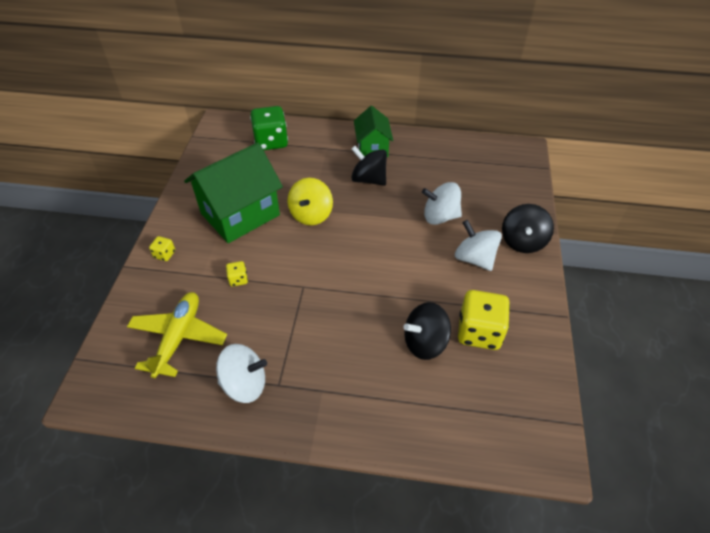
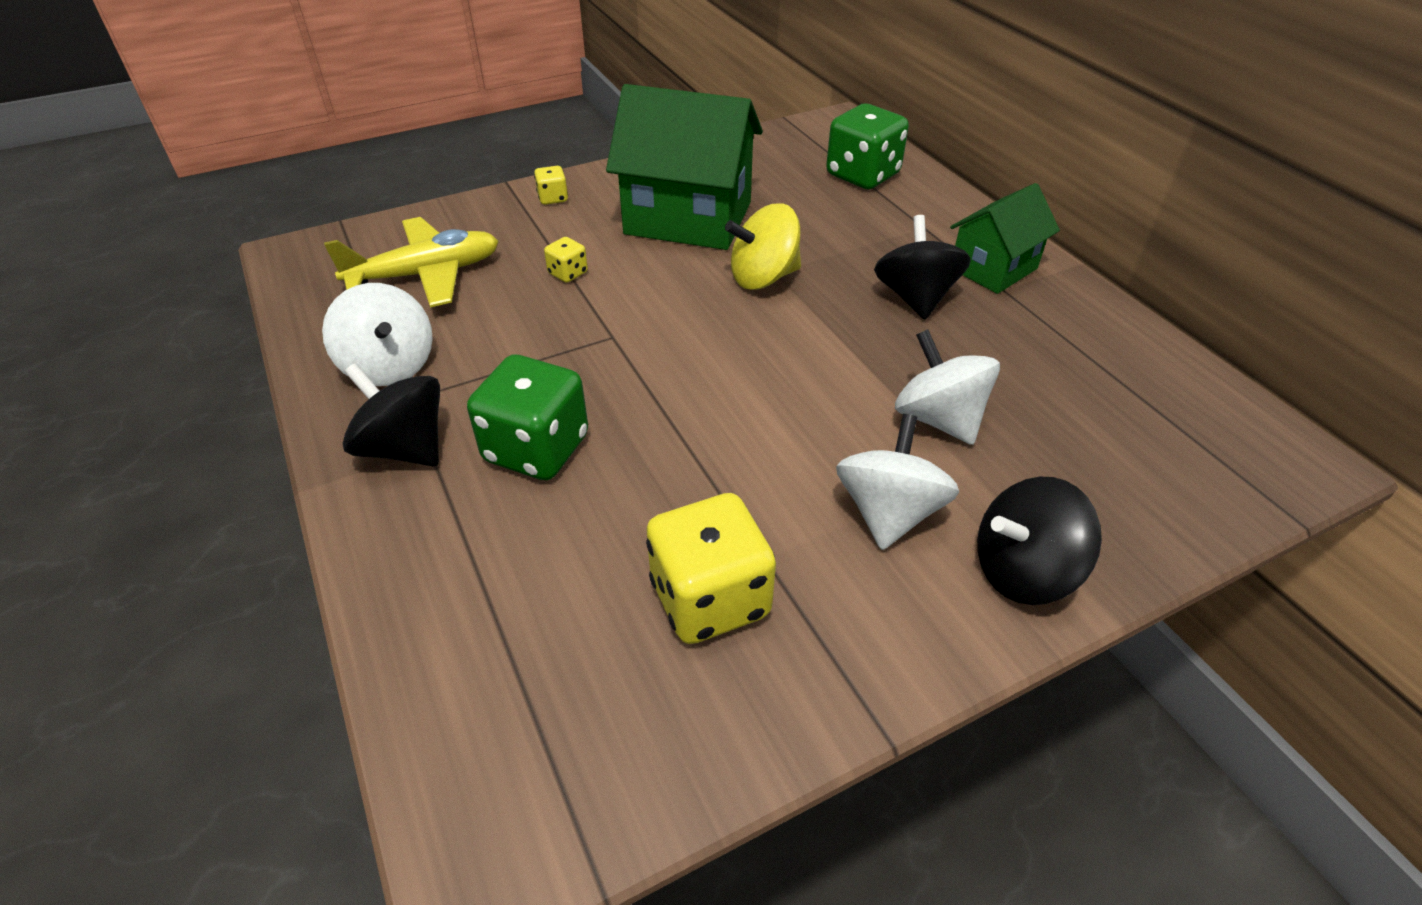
camera: 55 degrees right, 5 degrees down
black spinning top [403,302,451,360] -> black spinning top moved to [343,363,440,466]
none -> green dice [467,355,588,480]

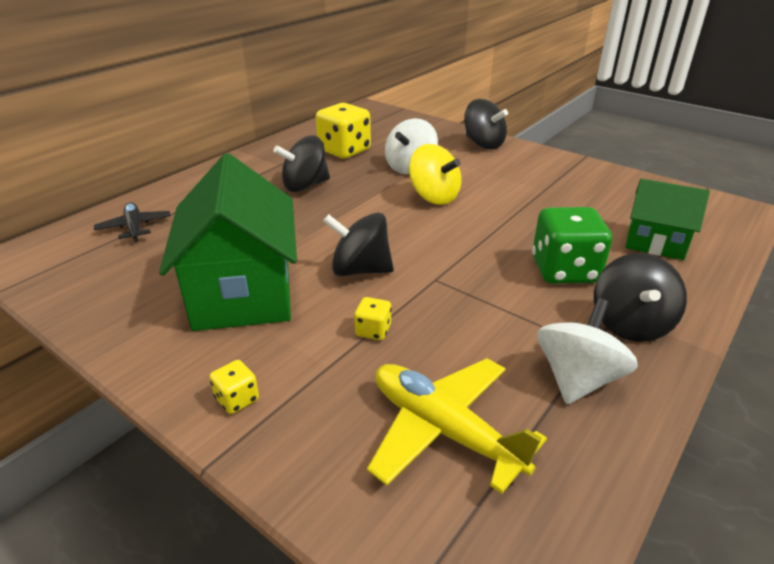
camera: 115 degrees left, 10 degrees down
yellow dice [646,493,776,644] -> yellow dice moved to [316,103,371,158]
yellow spinning top [725,203,801,290] -> yellow spinning top moved to [409,144,461,205]
green dice [826,104,909,189] -> black plane [94,202,171,242]
white spinning top [836,414,959,550] -> none
green house [950,183,1060,294] -> green house moved to [625,179,710,260]
none -> black spinning top [323,212,394,276]

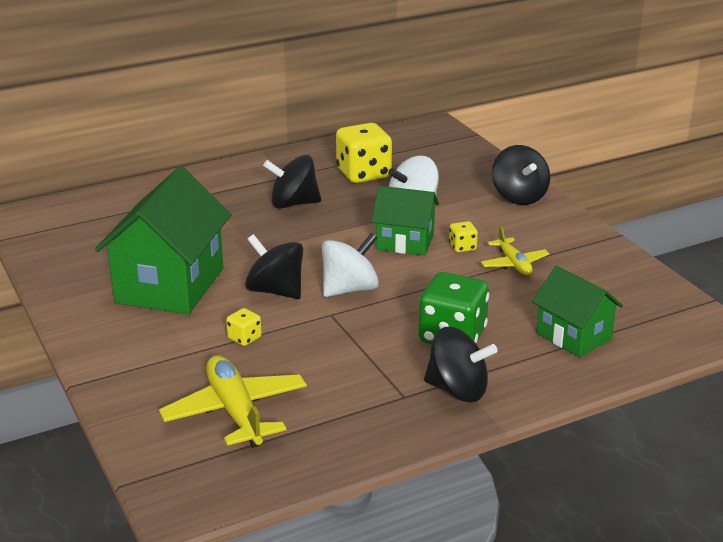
camera: 25 degrees right, 5 degrees down
black plane [94,202,171,242] -> none
yellow dice [209,360,259,414] -> yellow dice moved to [449,221,478,252]
yellow spinning top [409,144,461,205] -> green house [372,186,439,256]
white spinning top [537,298,638,404] -> white spinning top moved to [322,233,379,297]
black spinning top [594,253,687,342] -> black spinning top turned 105 degrees counterclockwise [424,327,498,402]
none -> yellow plane [480,226,549,275]

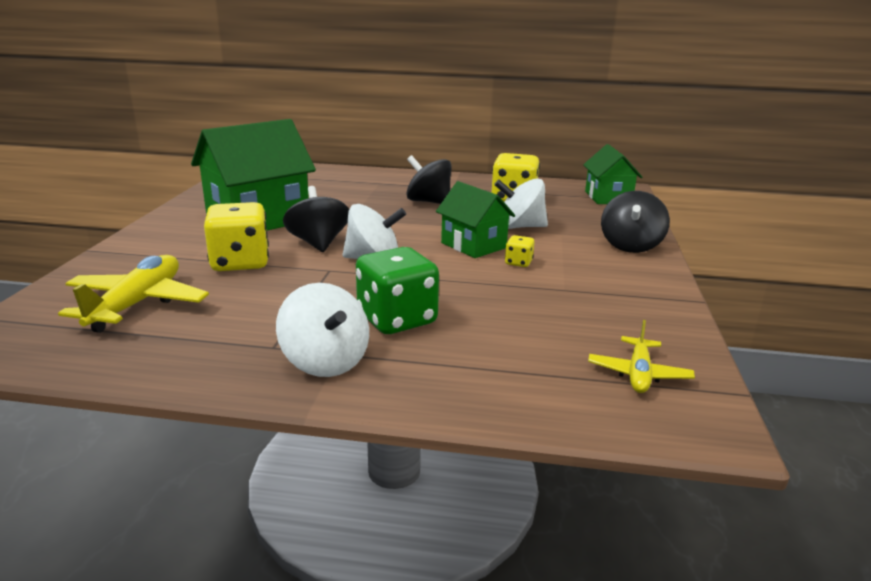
camera: 35 degrees right, 5 degrees down
yellow dice [226,308,262,346] -> yellow dice [204,202,269,271], size x2.17
black spinning top [424,327,498,402] -> white spinning top [276,283,369,377]
yellow plane [480,226,549,275] -> yellow plane moved to [588,320,695,393]
green house [532,266,623,357] -> green house moved to [583,144,642,204]

